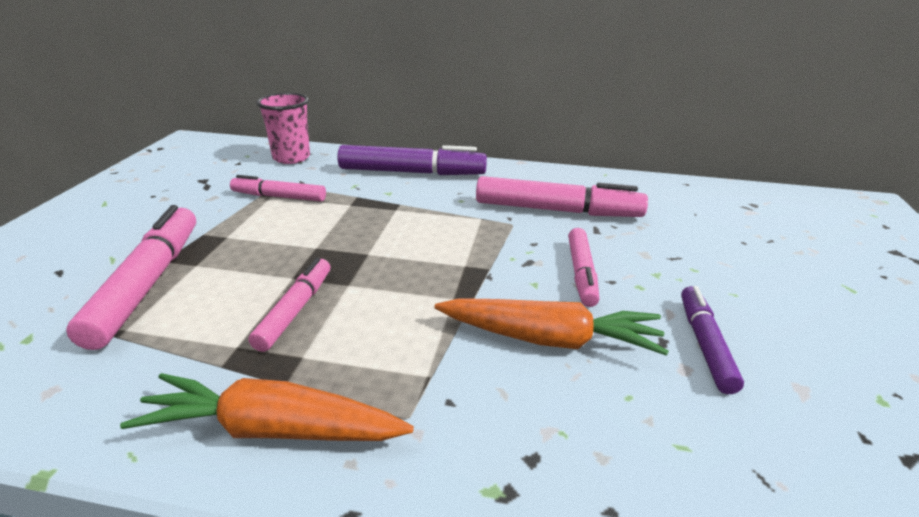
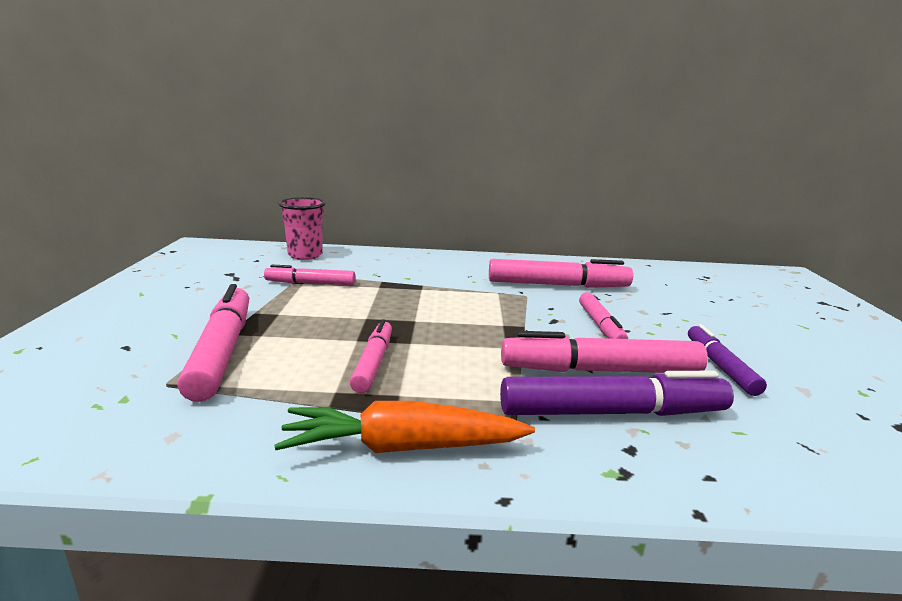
camera: 10 degrees left, 10 degrees down
purple marker [337,145,487,175] -> purple marker moved to [500,371,734,416]
orange carrot [435,298,669,356] -> pink marker [501,331,708,373]

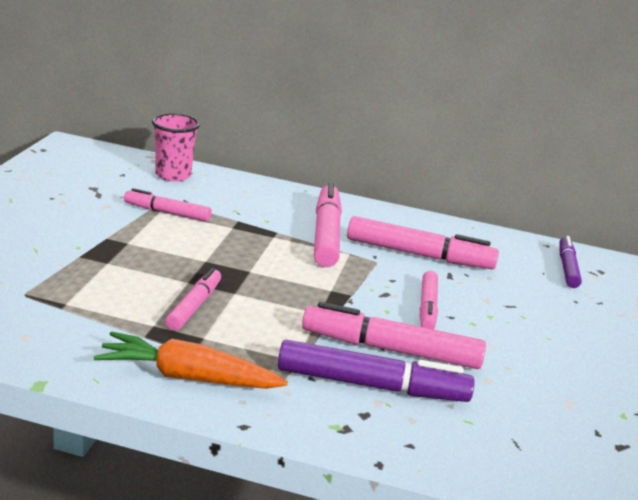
camera: 10 degrees right, 5 degrees up
pink marker [177,284,249,402] -> pink marker moved to [314,182,342,267]
purple marker [688,324,767,396] -> purple marker moved to [559,236,582,288]

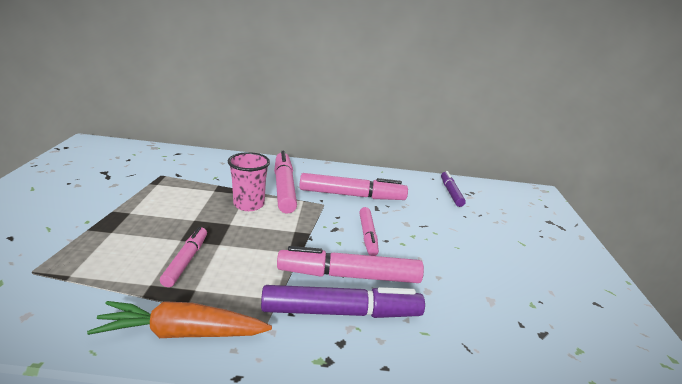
camera: 10 degrees left, 0 degrees up
pink marker [124,188,211,222] -> none
pink cup [152,113,200,182] -> pink cup moved to [228,152,270,211]

